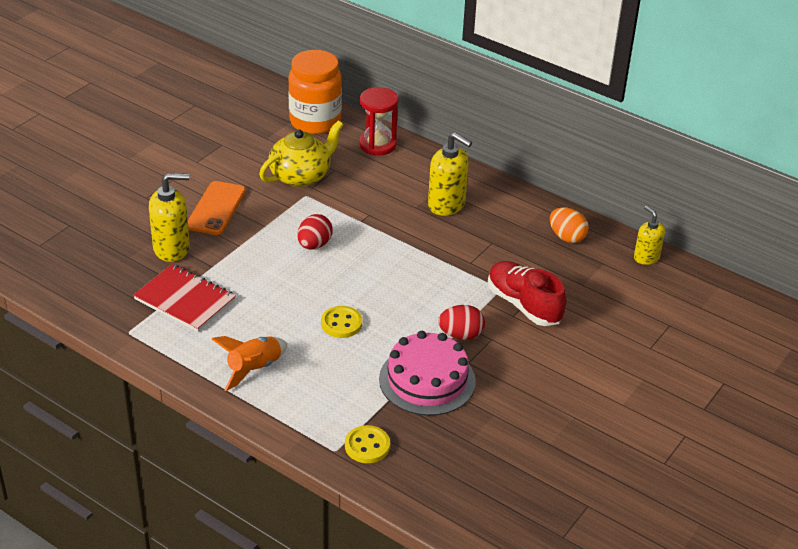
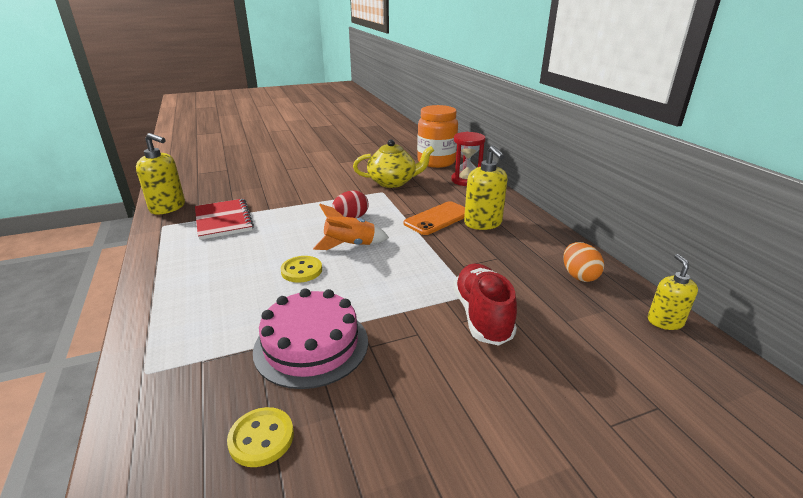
camera: 35 degrees right, 10 degrees down
yellow soap dispenser [149,173,190,262] -> yellow soap dispenser moved to [136,133,185,214]
orange phone [188,181,246,235] -> orange phone moved to [404,201,465,235]
orange rocket [212,336,287,391] -> orange rocket moved to [313,204,389,250]
yellow button [345,425,390,463] -> yellow button moved to [227,407,294,467]
red egg [438,305,485,340] -> none

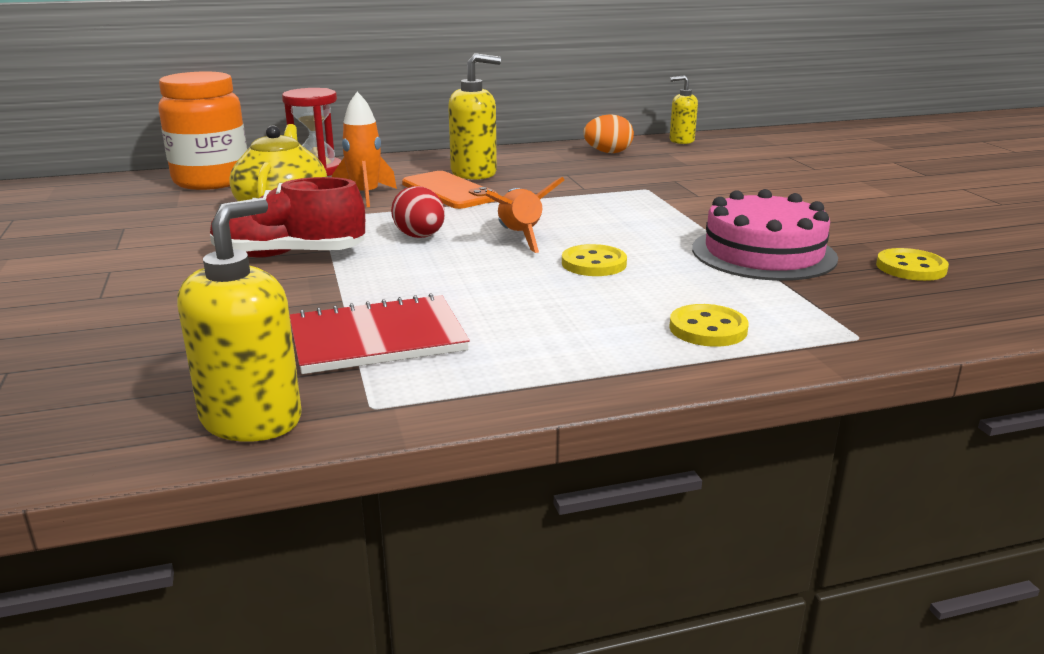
camera: 85 degrees left, 5 degrees down
red shoe [453,264,517,346] -> red shoe moved to [210,177,365,258]
none -> orange rocket [332,92,397,207]
none -> yellow button [669,304,749,347]

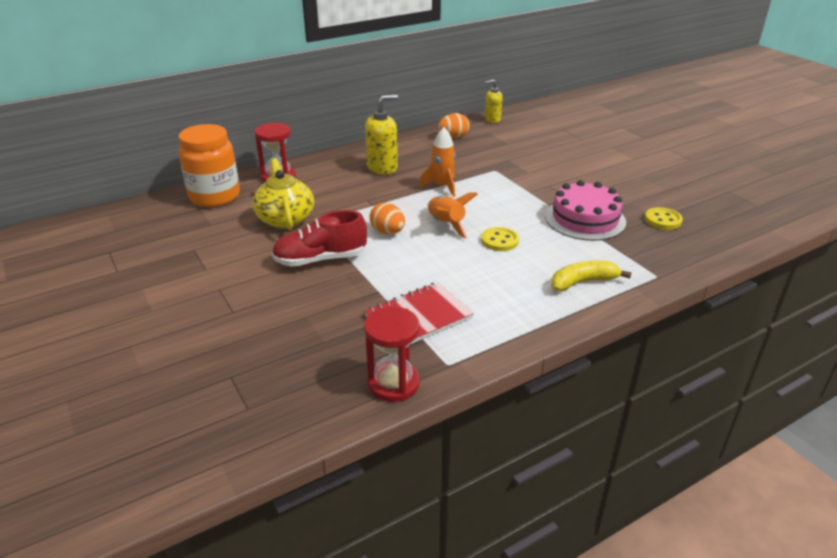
camera: 15 degrees left, 10 degrees up
yellow soap dispenser [177,198,301,442] -> red hourglass [364,306,420,402]
orange rocket [332,92,397,207] -> orange rocket moved to [419,127,456,197]
red egg [391,186,445,238] -> orange egg [369,202,405,234]
orange phone [402,171,498,209] -> none
yellow button [669,304,749,347] -> yellow banana [551,260,632,291]

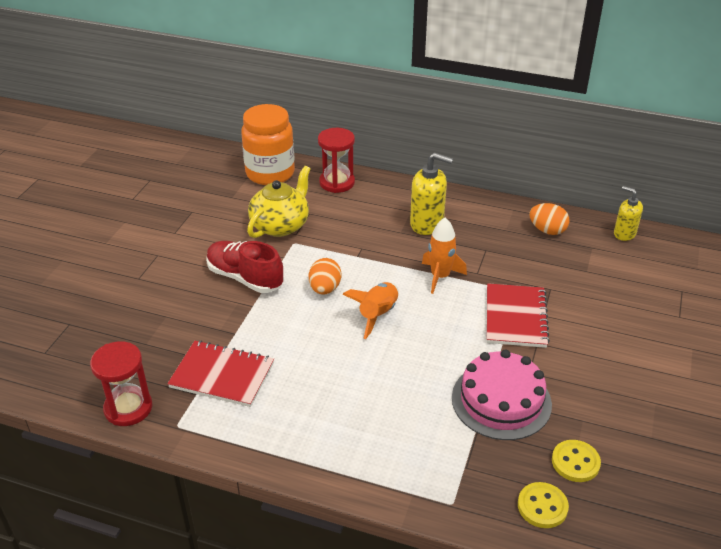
camera: 50 degrees right, 5 degrees up
yellow button [481,227,519,251] -> yellow button moved to [518,482,569,528]
yellow banana [551,260,632,291] -> none
none -> red notebook [487,283,550,348]

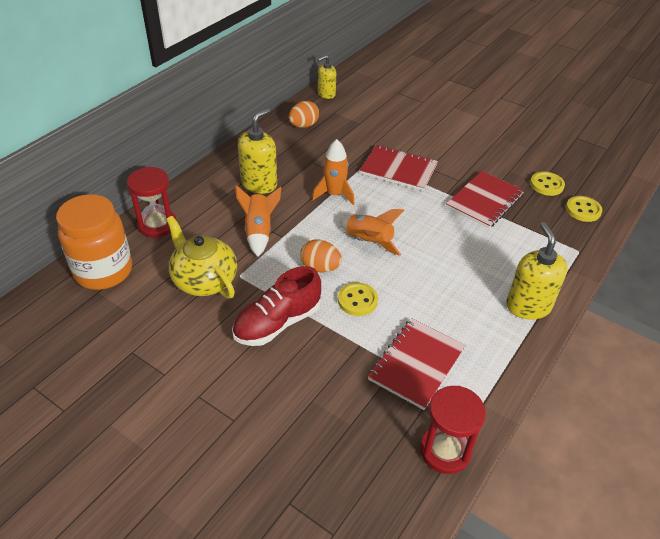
camera: 75 degrees left, 5 degrees up
pink cake [452,350,552,440] -> red notebook [446,171,524,228]
none -> orange rocket [235,185,281,257]
none -> yellow button [338,282,378,316]
none -> yellow soap dispenser [506,222,568,320]

